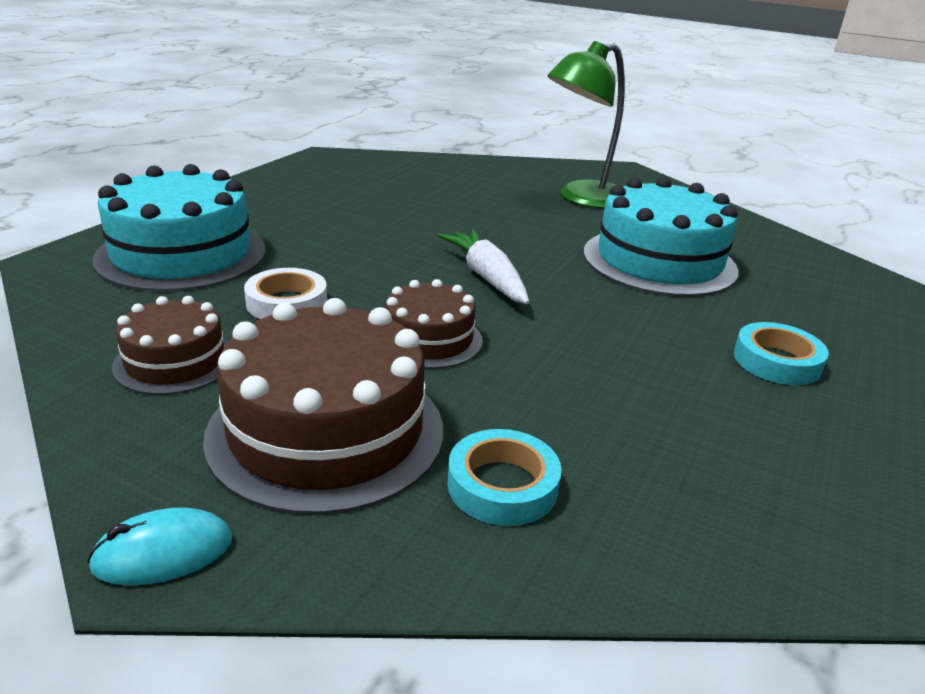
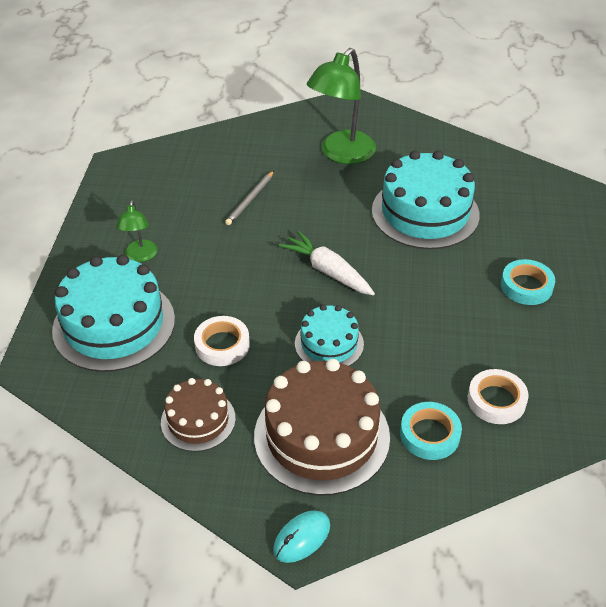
camera: 20 degrees left, 15 degrees up
brown cake [385,279,483,369] -> turquoise cake [295,304,364,366]
none -> green lamp [116,200,158,262]
none -> grey pencil [225,171,274,225]
none -> white tape [468,369,529,424]

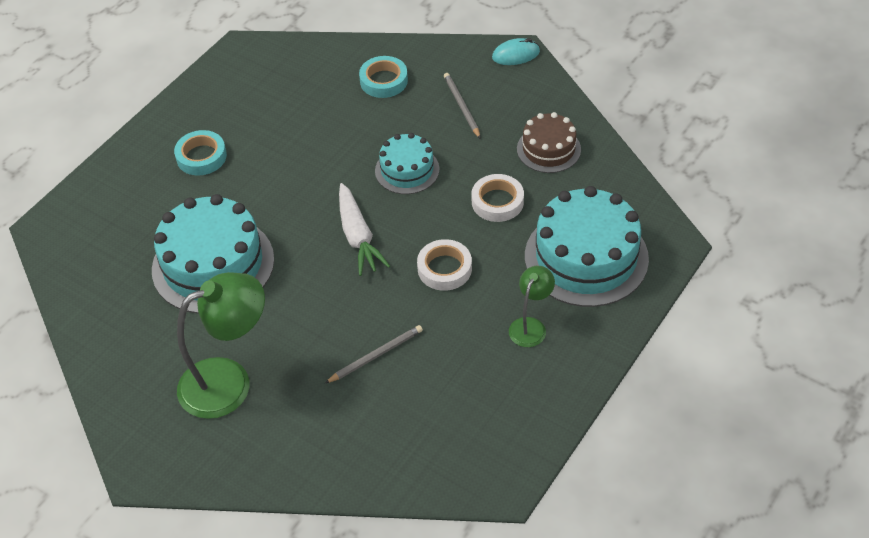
camera: 150 degrees left, 5 degrees up
brown cake [254,359,390,496] -> grey pencil [444,73,480,138]
white tape [468,369,529,424] -> white tape moved to [417,239,472,291]

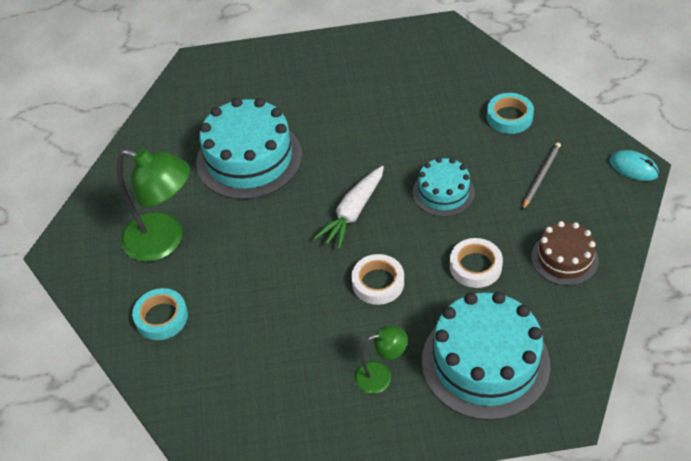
camera: 50 degrees right, 0 degrees up
turquoise tape [174,130,227,175] -> turquoise tape moved to [132,288,188,340]
grey pencil [325,325,423,383] -> none

